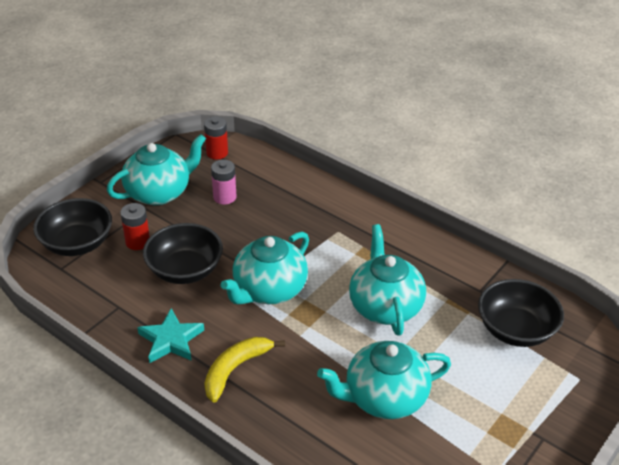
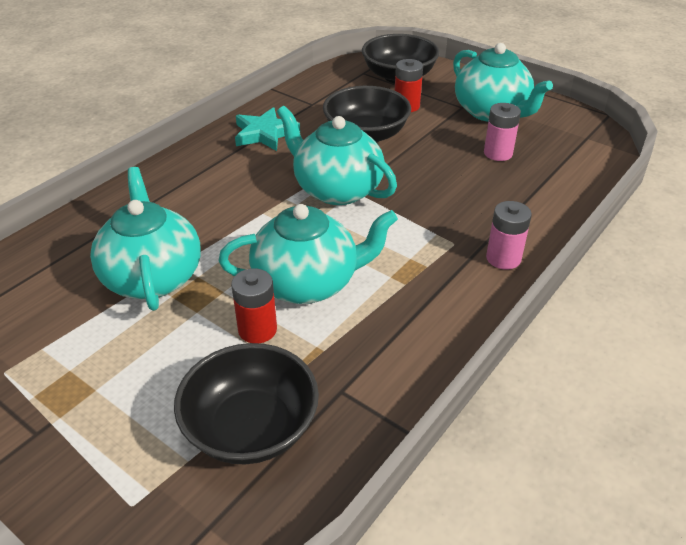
camera: 90 degrees right, 0 degrees up
red battery [204,117,228,160] -> red battery moved to [231,268,277,343]
yellow banana [204,337,285,403] -> none
none -> pink battery [486,201,532,269]

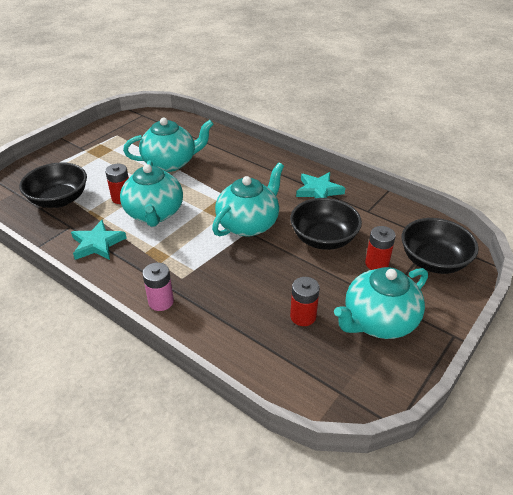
camera: 90 degrees right, 0 degrees up
pink battery [484,103,521,161] -> red battery [290,277,320,326]
none -> turquoise star [71,220,126,260]

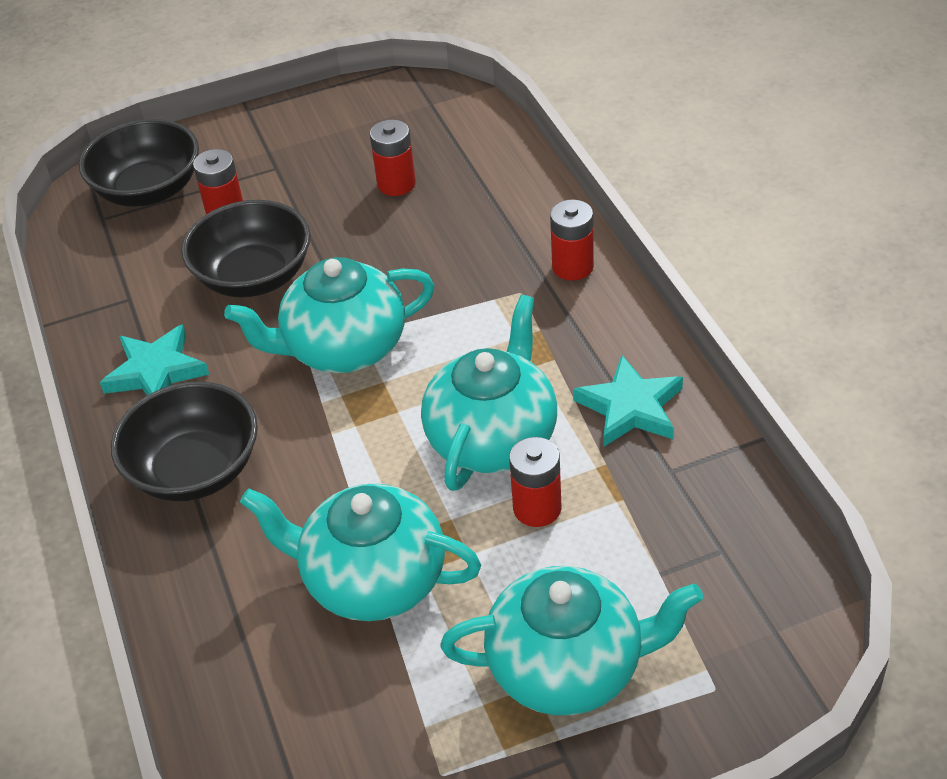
camera: 145 degrees left, 5 degrees up
black bowl [19,162,87,208] -> black bowl moved to [111,381,258,501]
pink battery [142,262,174,311] -> red battery [550,199,594,280]
turquoise teapot [334,267,428,339] -> turquoise teapot moved to [440,566,703,715]

